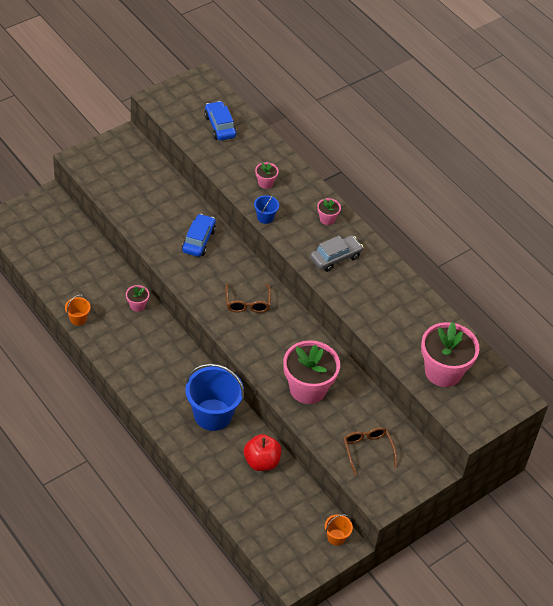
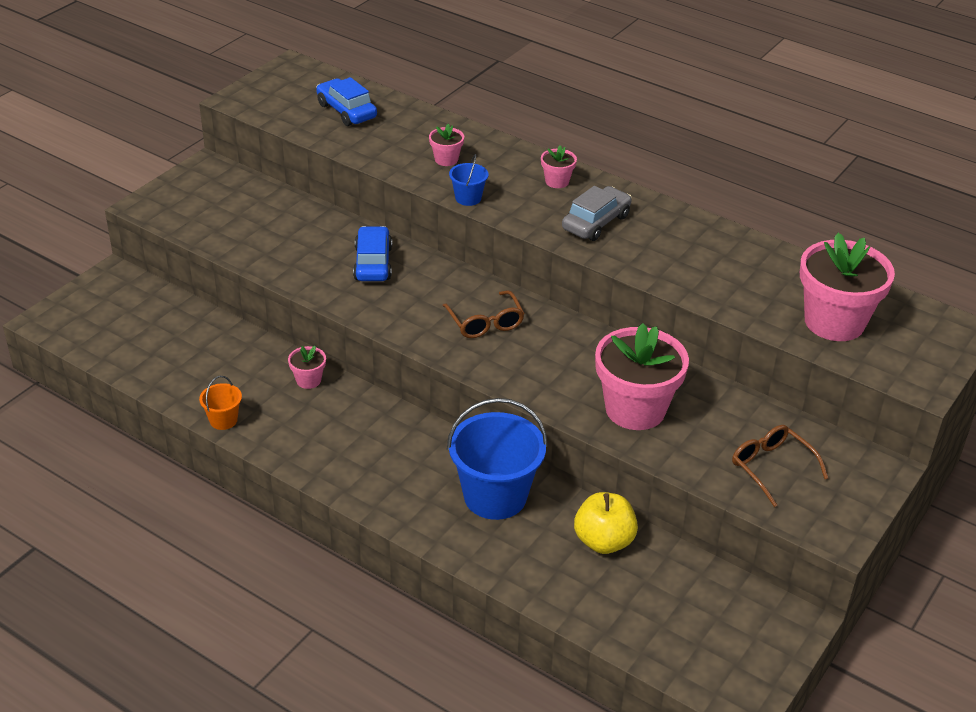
camera: 15 degrees left, 10 degrees down
red apple [244,434,281,471] -> yellow apple [574,492,638,554]
orange bucket [325,514,353,546] -> none

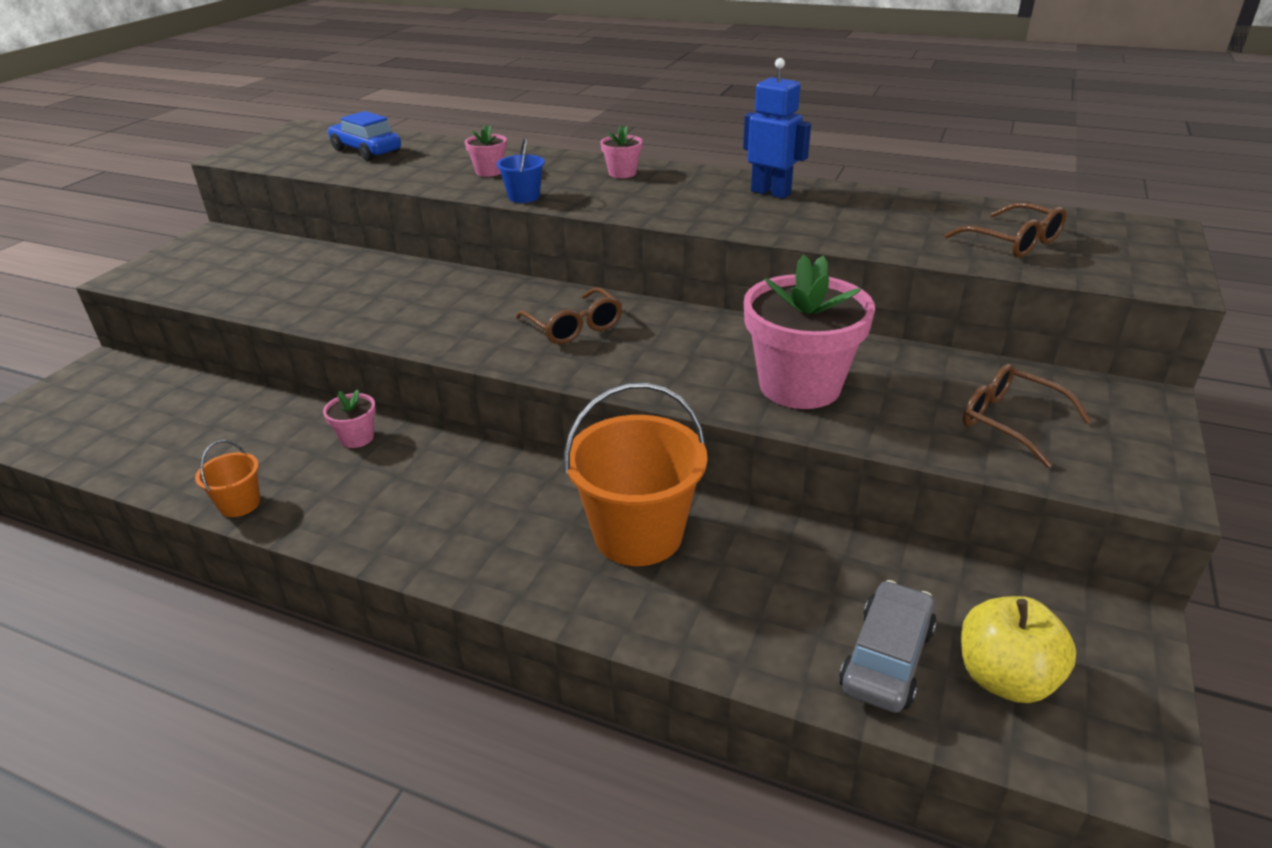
camera: 10 degrees left, 5 degrees down
blue car [353,226,392,281] -> none
blue bucket [447,398,548,520] -> orange bucket [564,382,707,566]
grey car [562,186,632,241] -> grey car moved to [839,580,936,713]
yellow apple [574,492,638,554] -> yellow apple moved to [961,596,1076,703]
pink flower pot [800,233,895,341] -> brown glasses [944,202,1067,258]
none -> blue robot [743,58,811,199]

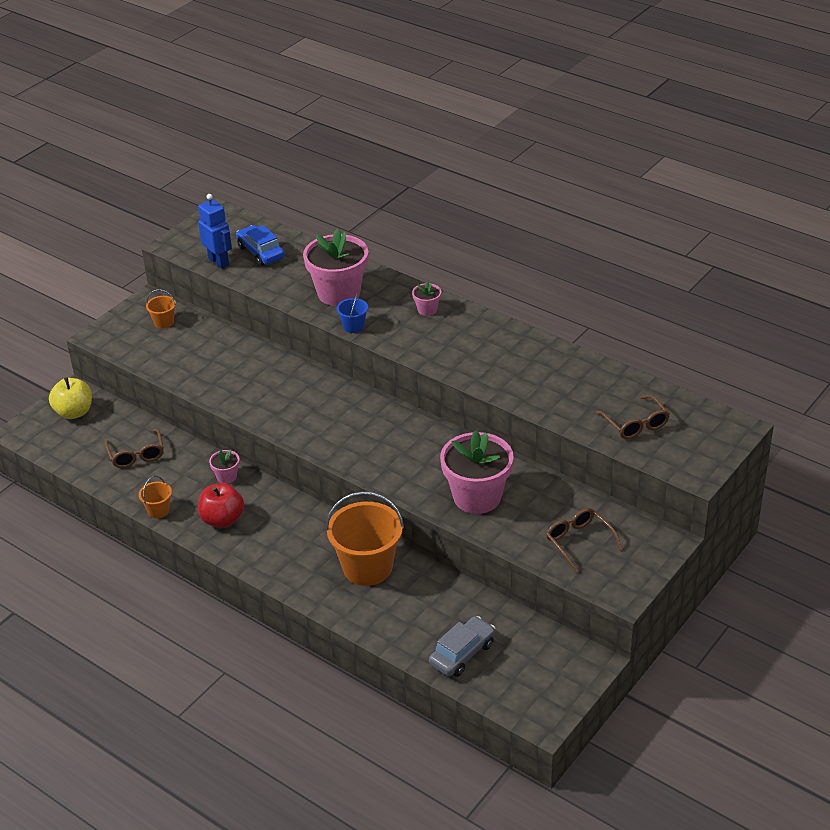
camera: 15 degrees right, 5 degrees up
pink flower pot [465,125,507,177] -> pink flower pot [303,229,368,306], size x2.23
brown glasses [516,287,622,344] -> brown glasses moved to [105,429,164,468]
blue robot [743,58,811,199] -> blue robot moved to [198,194,232,269]
yellow apple [961,596,1076,703] -> yellow apple moved to [49,377,92,419]
none -> orange bucket [146,289,176,328]
none -> red apple [198,483,244,528]

